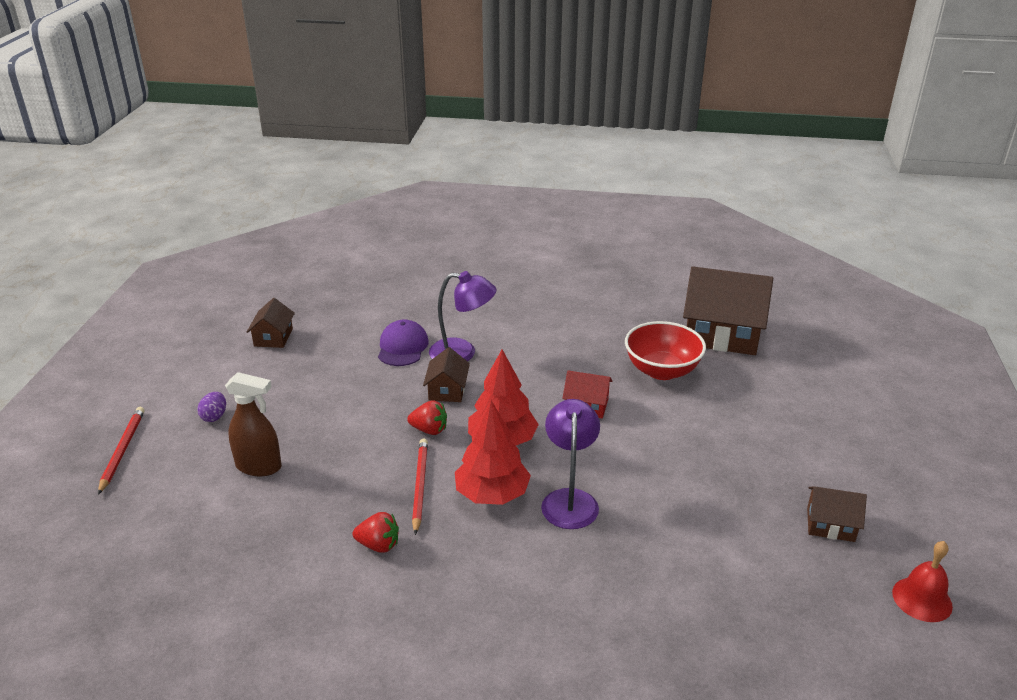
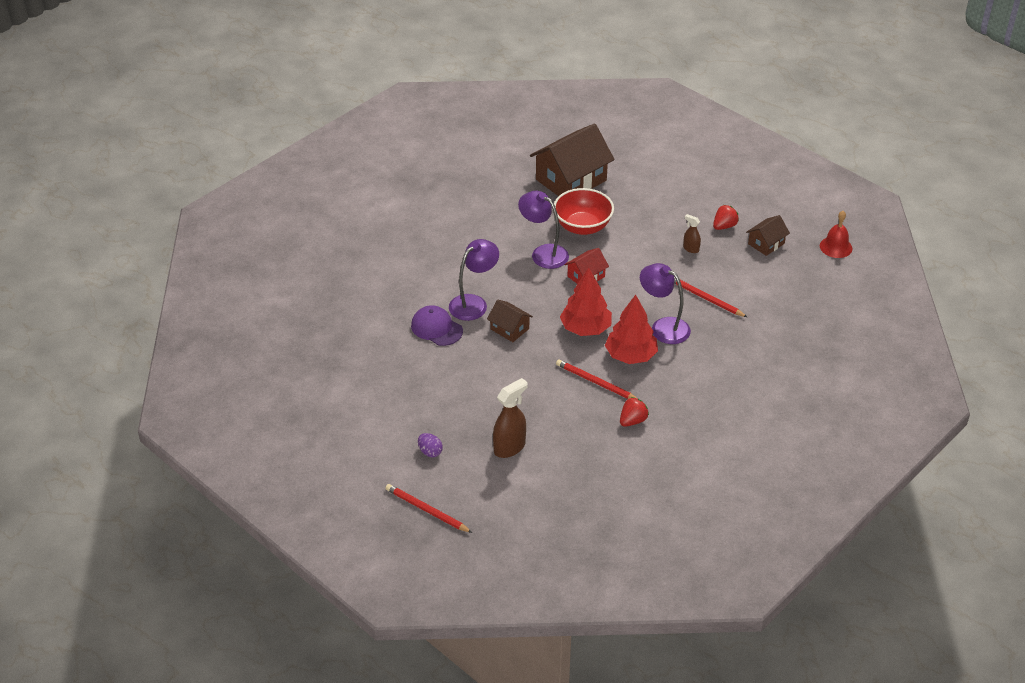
camera: 55 degrees left, 10 degrees up
brown house [247,298,295,348] -> none
red strawberry [407,400,447,435] -> red strawberry moved to [713,205,739,230]
none -> purple lamp [518,191,569,269]
none -> red pencil [674,277,747,317]
none -> brown spray bottle [683,214,701,253]

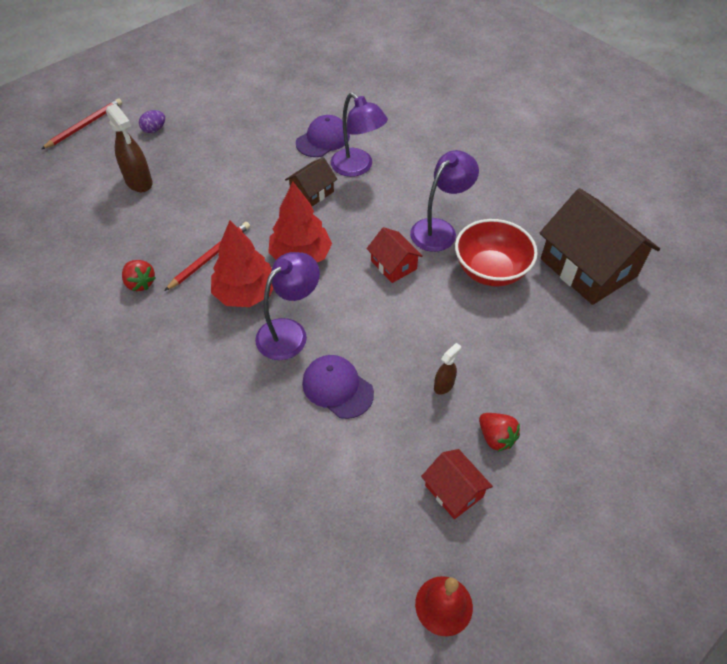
camera: 95 degrees right, 10 degrees up
red pencil [674,277,747,317] -> purple cap [302,355,374,419]
brown house [746,215,790,256] -> red house [421,449,493,519]

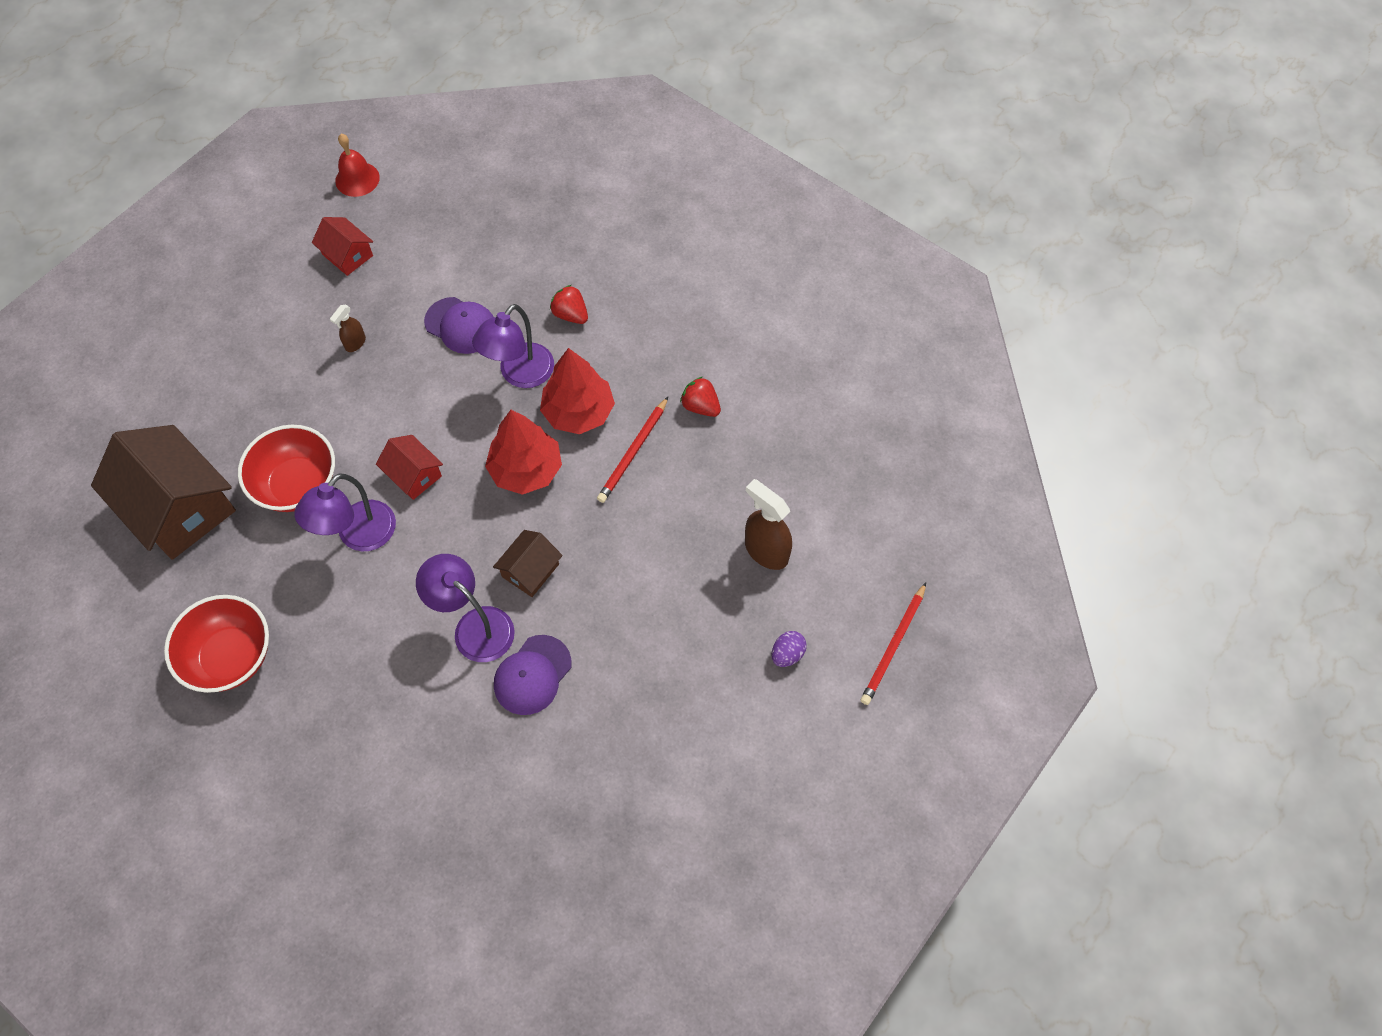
camera: 170 degrees right, 10 degrees up
red strawberry [479,413,520,452] -> red strawberry moved to [550,285,588,324]
none -> red bowl [164,595,269,693]

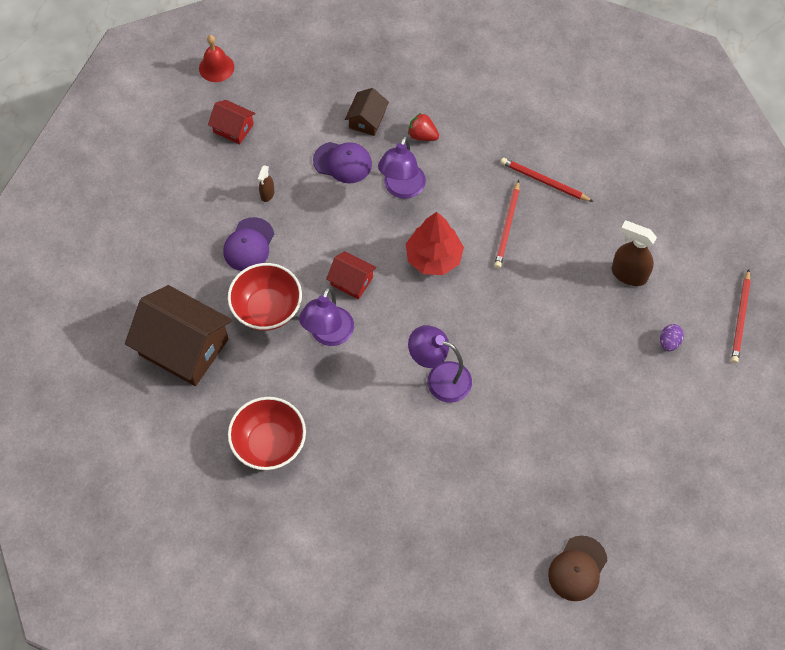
camera: 15 degrees left, 0 degrees up
brown house [493,530,563,597] -> brown house moved to [345,88,389,136]
purple cap [494,635,572,715] -> purple cap moved to [223,217,274,271]
red tree [540,348,615,434] -> none
red strawberry [680,377,721,417] -> red pencil [501,158,593,202]
none -> brown cap [548,536,608,601]

